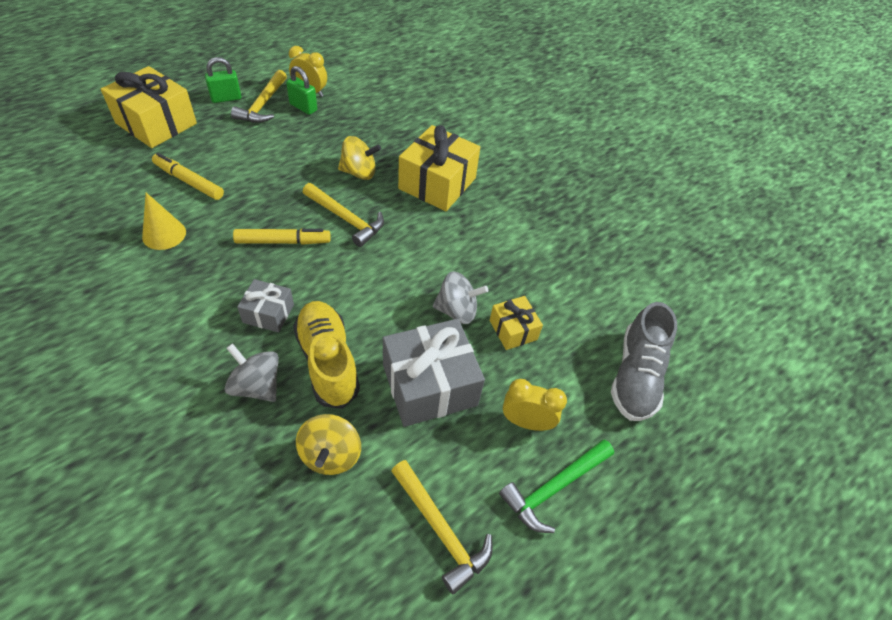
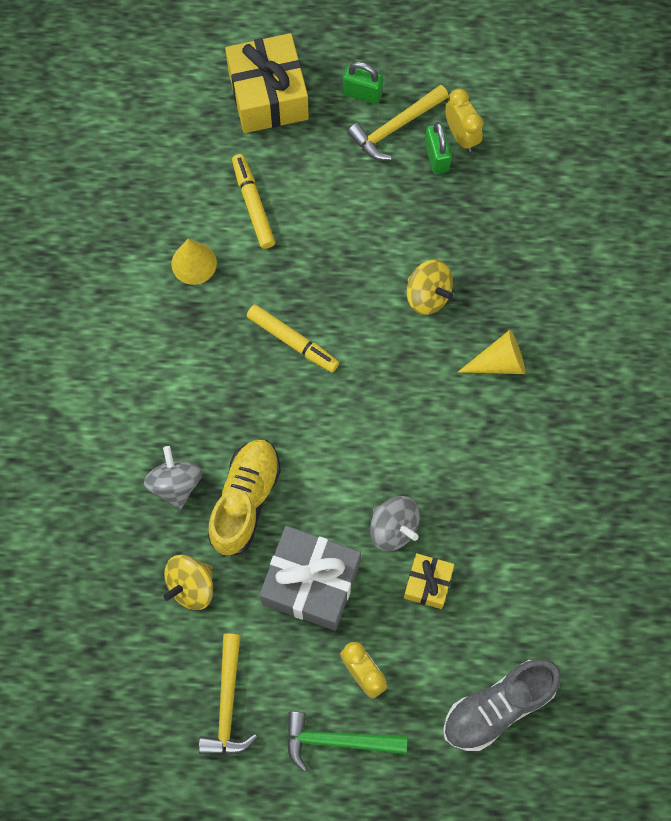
camera: 45 degrees right, 20 degrees up
grey gift [237,279,294,333] -> none
yellow hammer [303,183,384,247] -> none
yellow gift [398,125,480,211] -> yellow cone [458,330,525,374]

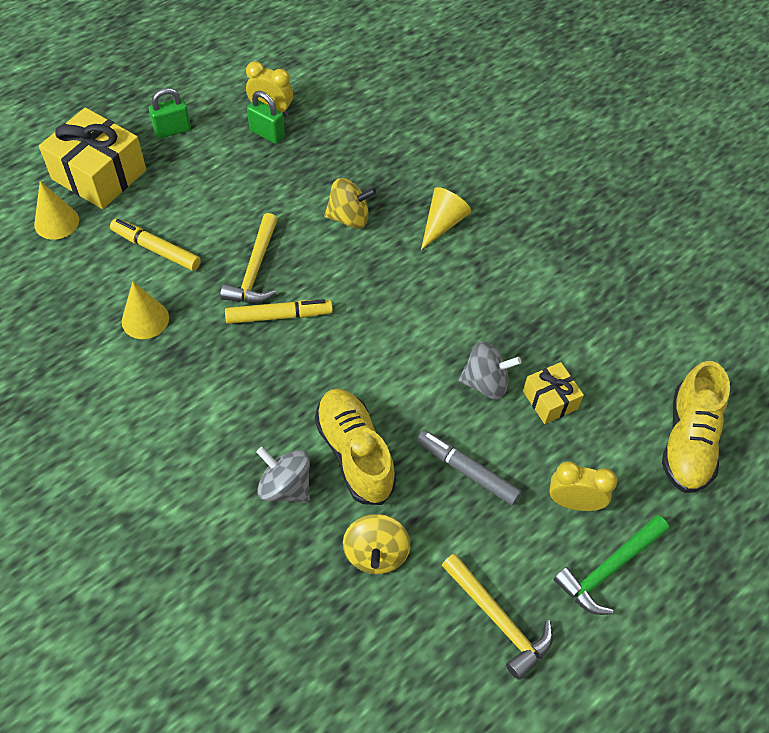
camera: 45 degrees left, 15 degrees down
grey gift [259,526,361,631] -> grey marker [416,430,521,505]
yellow hammer [347,85,449,160] -> yellow hammer moved to [220,213,278,303]
grey shoe [443,659,561,751] -> yellow shoe [662,361,730,493]
none -> yellow cone [34,181,79,240]

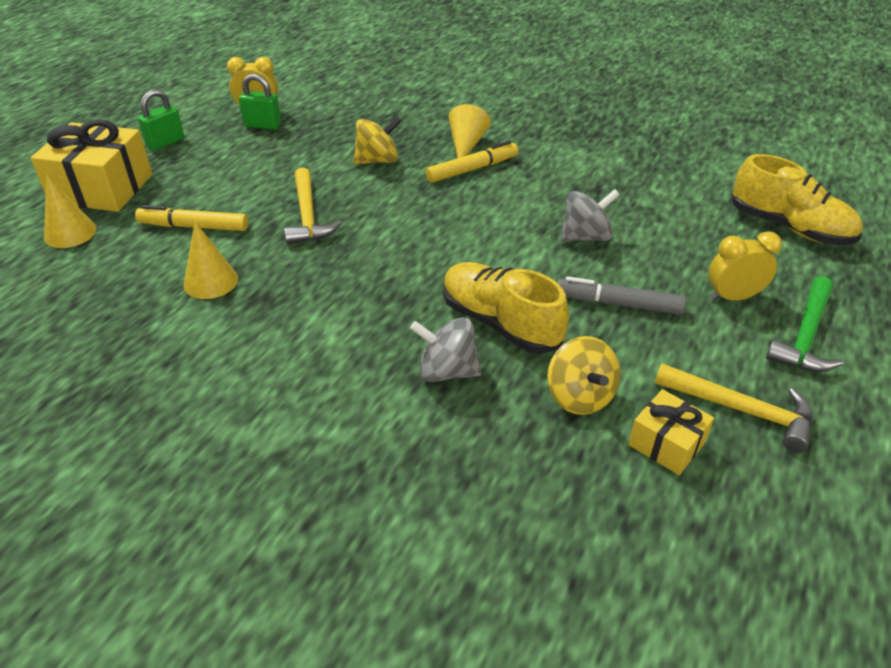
camera: 20 degrees left, 15 degrees down
yellow marker [225,299,333,324] -> yellow marker moved to [426,141,518,183]
yellow gift [523,362,584,424] -> yellow gift moved to [628,389,714,475]
yellow shoe [662,361,730,493] -> yellow shoe turned 45 degrees counterclockwise [732,154,863,245]

